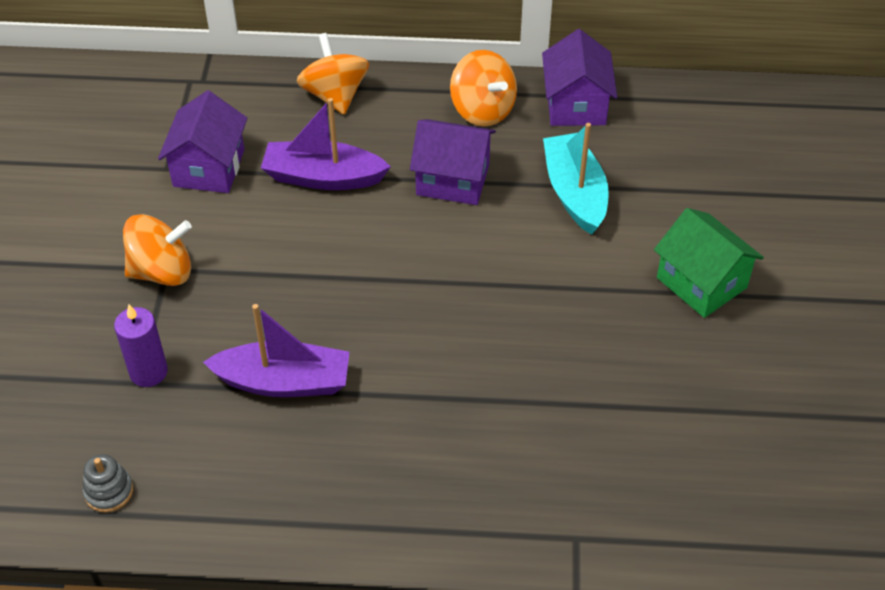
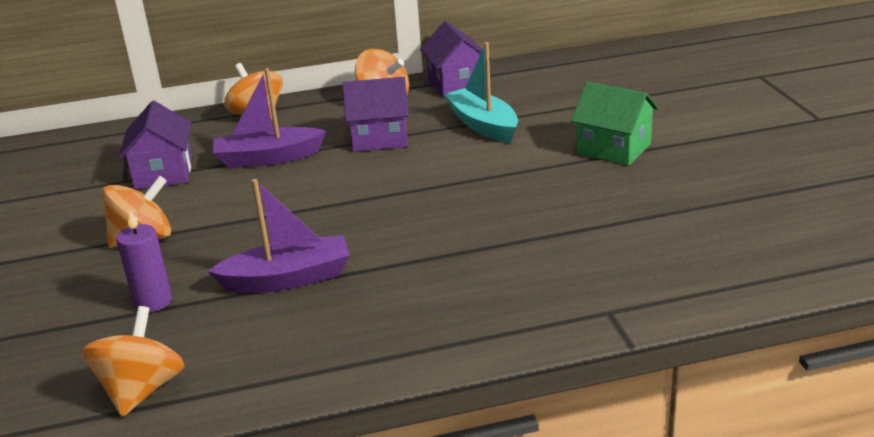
camera: 15 degrees left, 20 degrees down
grey stacking toy [83,454,133,513] -> orange spinning top [82,306,185,417]

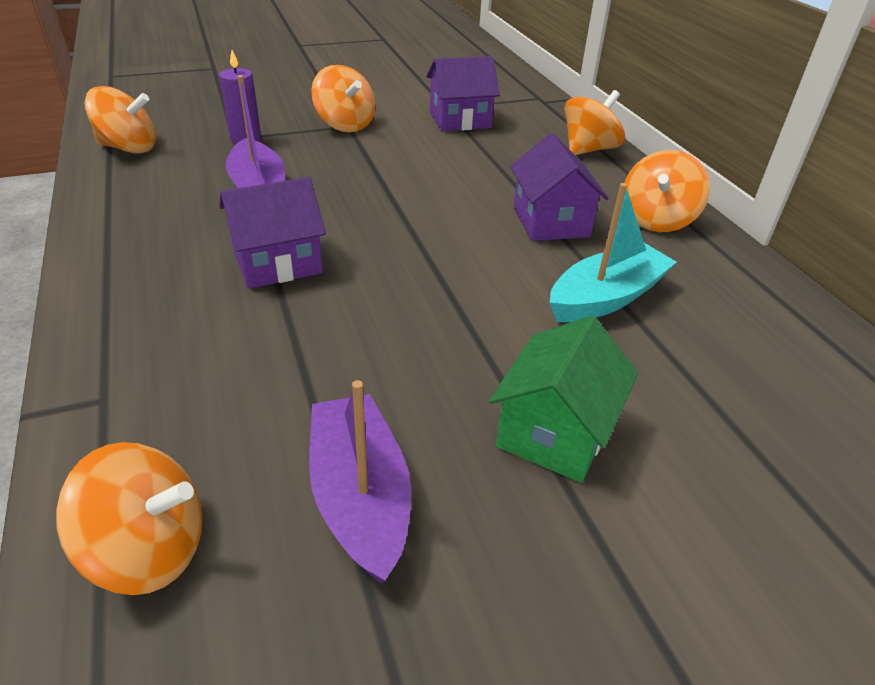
camera: 80 degrees right, 10 degrees up
purple boat [213,68,326,168] -> purple boat moved to [309,380,411,583]
purple house [420,21,491,97] -> purple house moved to [219,177,326,289]
none -> orange spinning top [56,442,202,595]

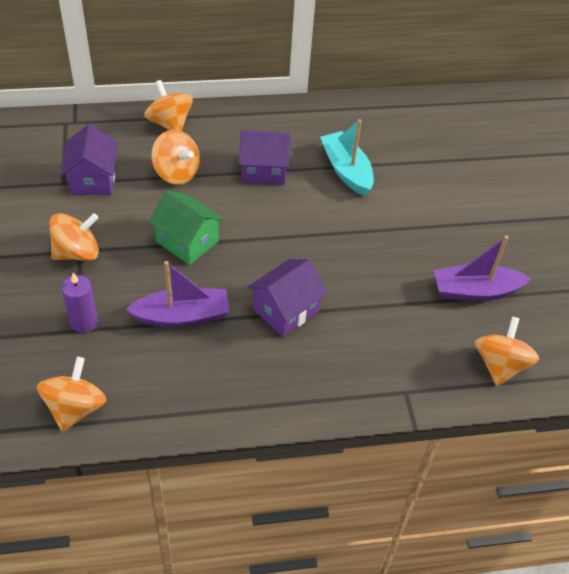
camera: 80 degrees left, 10 degrees up
purple house [219,177,326,289] -> purple house turned 60 degrees clockwise [248,259,328,337]
green house [489,316,638,483] -> green house moved to [148,190,224,265]
orange spinning top [625,150,710,232] -> orange spinning top moved to [151,130,200,185]

